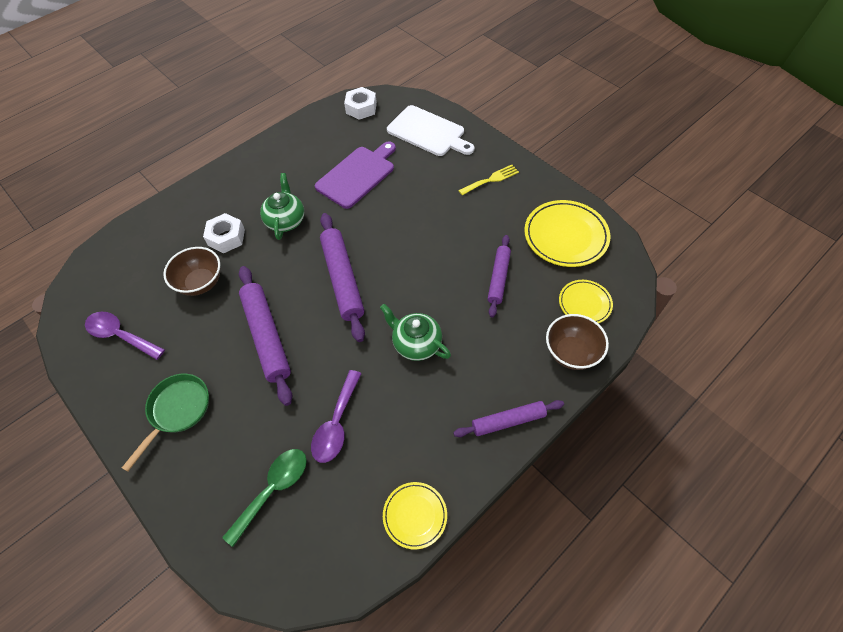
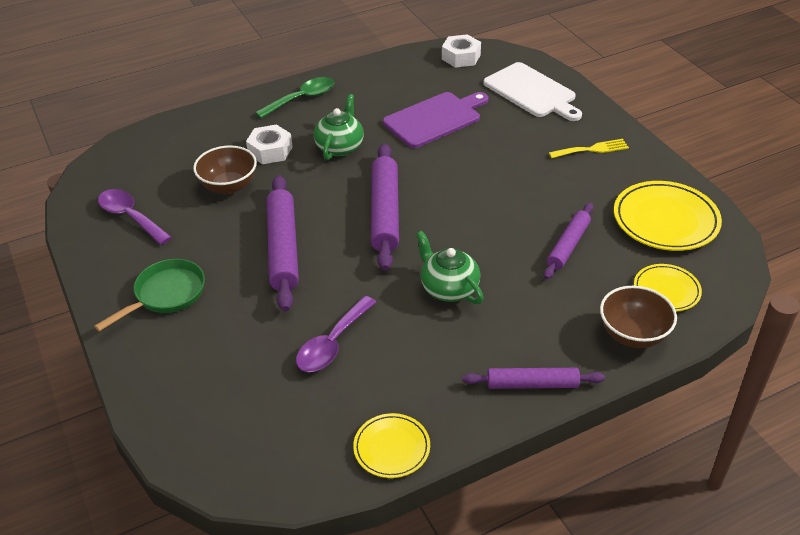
camera: 15 degrees right, 15 degrees down
green spoon [222,449,307,547] -> green spoon moved to [255,77,335,118]

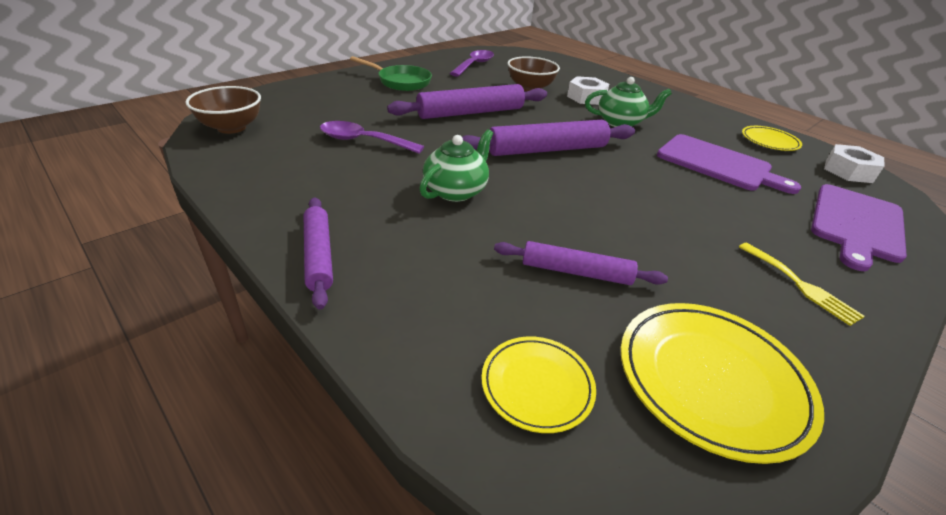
camera: 70 degrees right, 5 degrees down
green spoon [255,77,335,118] -> none
yellow plate [353,413,430,478] -> yellow plate moved to [742,126,802,151]
white cutting board [483,62,582,121] -> purple cutting board [811,184,907,271]
brown bowl [600,286,677,348] -> brown bowl moved to [185,86,261,134]

